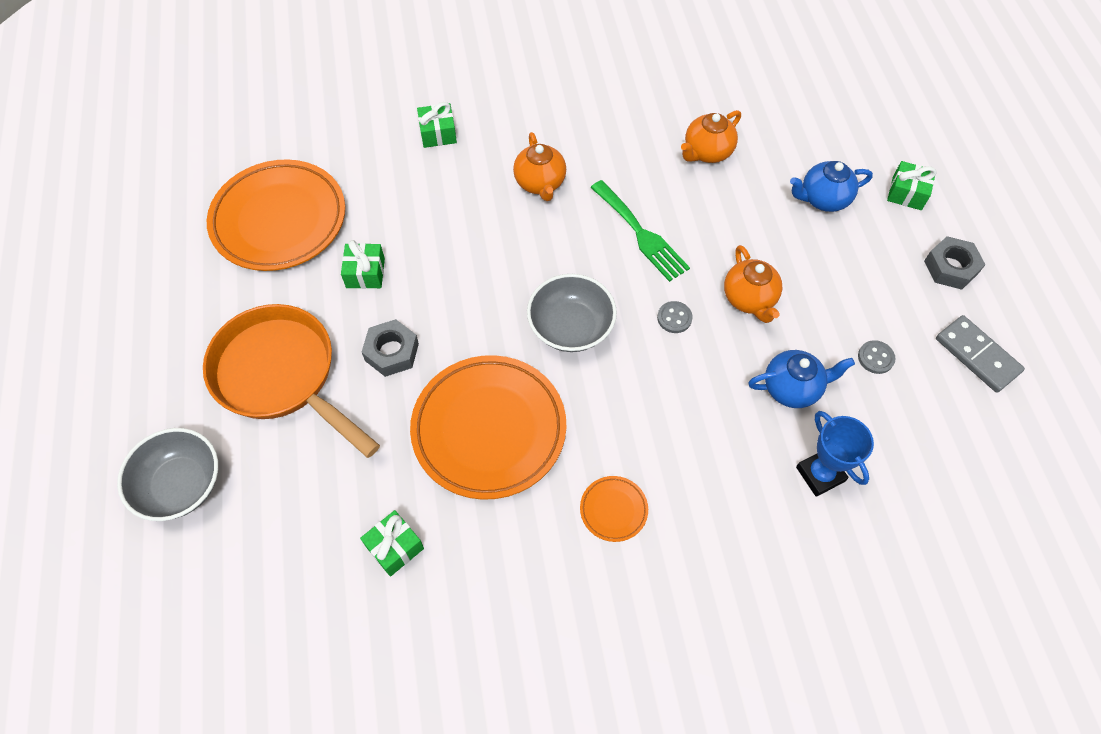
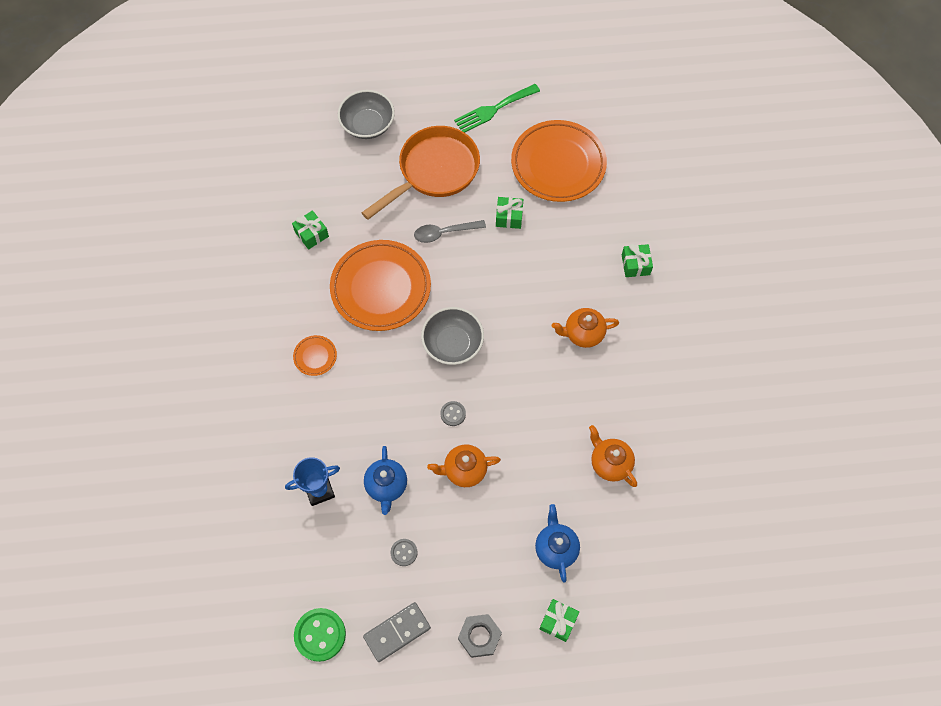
camera: 95 degrees right, 5 degrees up
grey nut [362,319,419,377] -> grey spoon [414,220,486,243]
green fork [590,180,690,282] -> green fork moved to [454,84,540,133]
none -> green button [294,608,346,662]

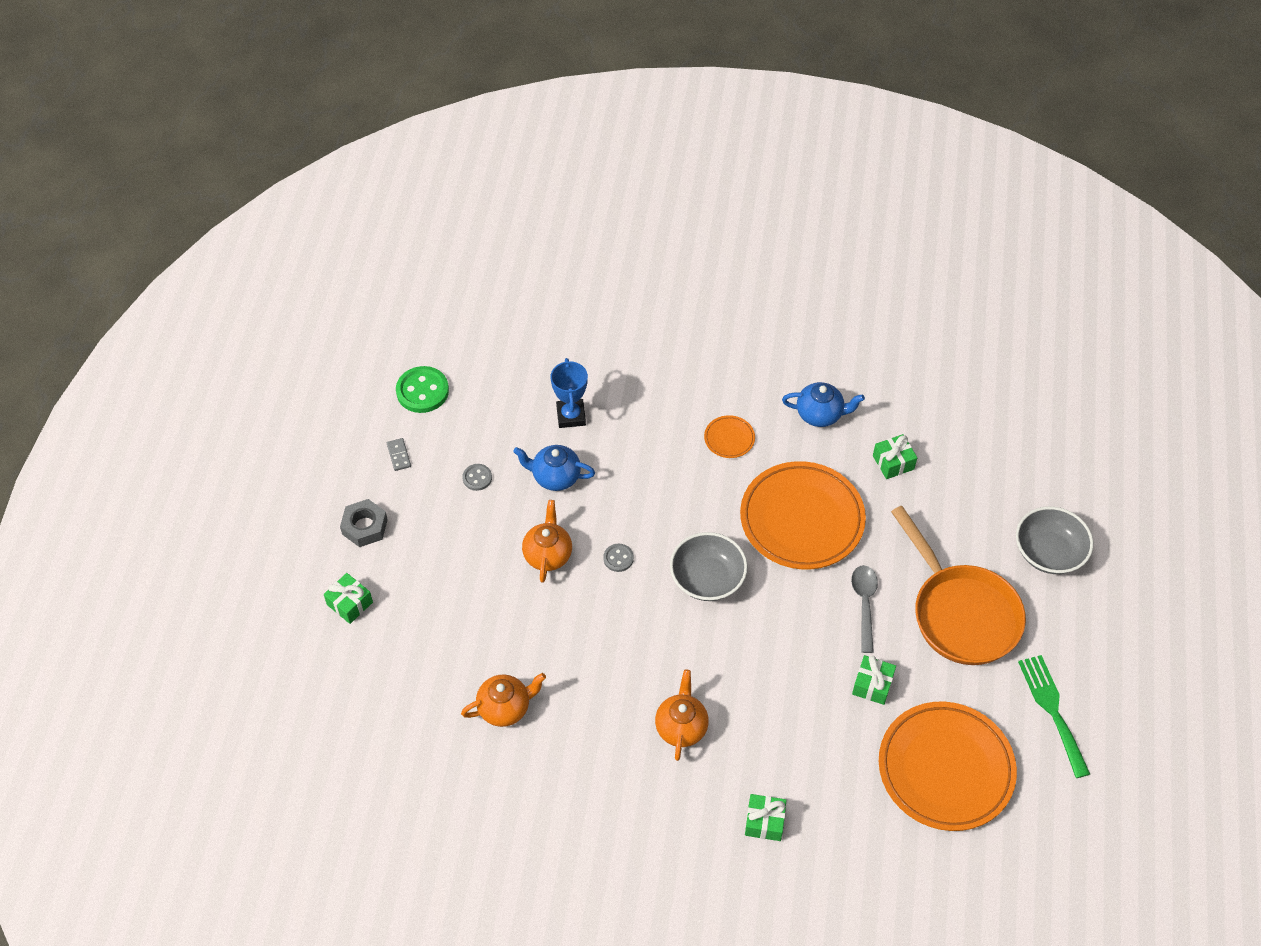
camera: 105 degrees right, 10 degrees down
grey domino [363,602,431,662] -> grey domino [387,438,411,471], size x0.53
blue teapot [535,504,580,582] -> blue teapot moved to [782,382,865,427]

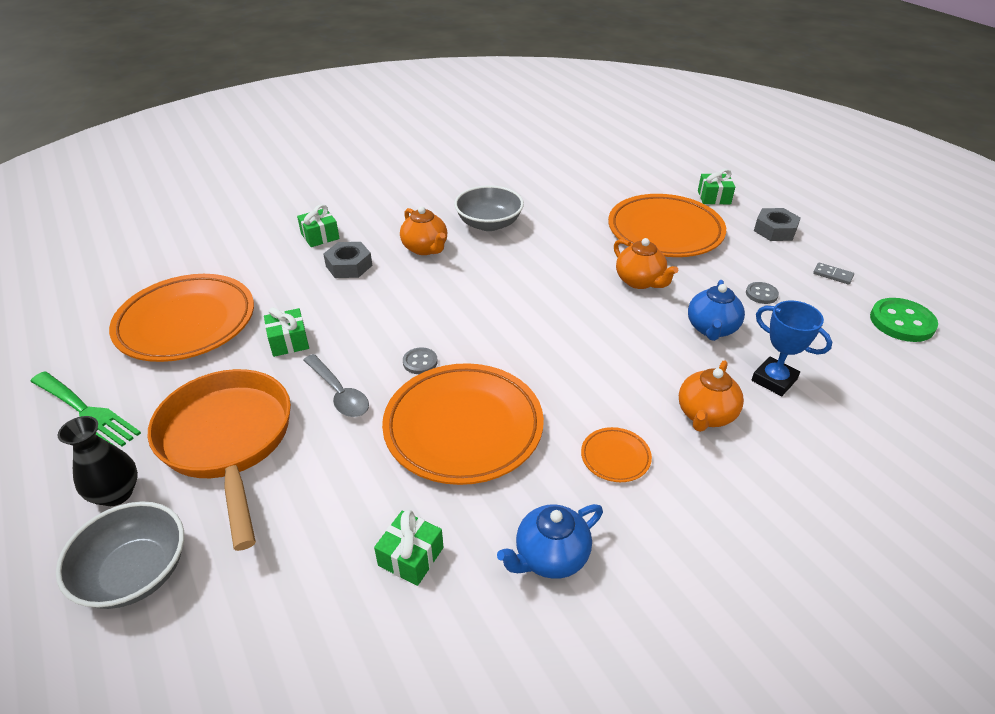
camera: 140 degrees right, 15 degrees down
orange teapot [461,673,546,727] -> orange teapot moved to [679,360,744,432]
blue teapot [513,445,595,491] -> blue teapot turned 135 degrees clockwise [688,280,745,341]
grey button [603,544,634,572] -> grey button moved to [403,347,438,374]
grey bowl [670,532,748,601] -> grey bowl moved to [454,185,524,231]
orange pan [891,506,1026,665] -> orange pan turned 45 degrees clockwise [148,369,291,551]
none -> black vase [58,416,138,506]
none -> grey nut [323,242,373,278]
none -> orange plate [608,194,726,257]

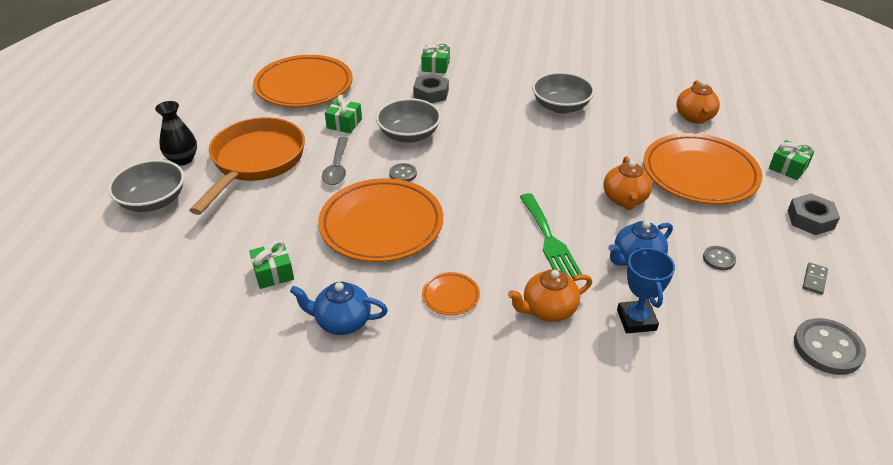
camera: 40 degrees right, 0 degrees up
green fork [30,371,141,447] -> green fork moved to [520,193,583,279]
orange teapot [400,206,447,255] -> orange teapot moved to [677,80,720,124]
grey domino [813,262,854,285] -> grey domino turned 45 degrees clockwise [803,262,828,295]
green button [870,298,938,342] -> grey button [794,318,866,375]
none -> grey bowl [376,98,441,143]

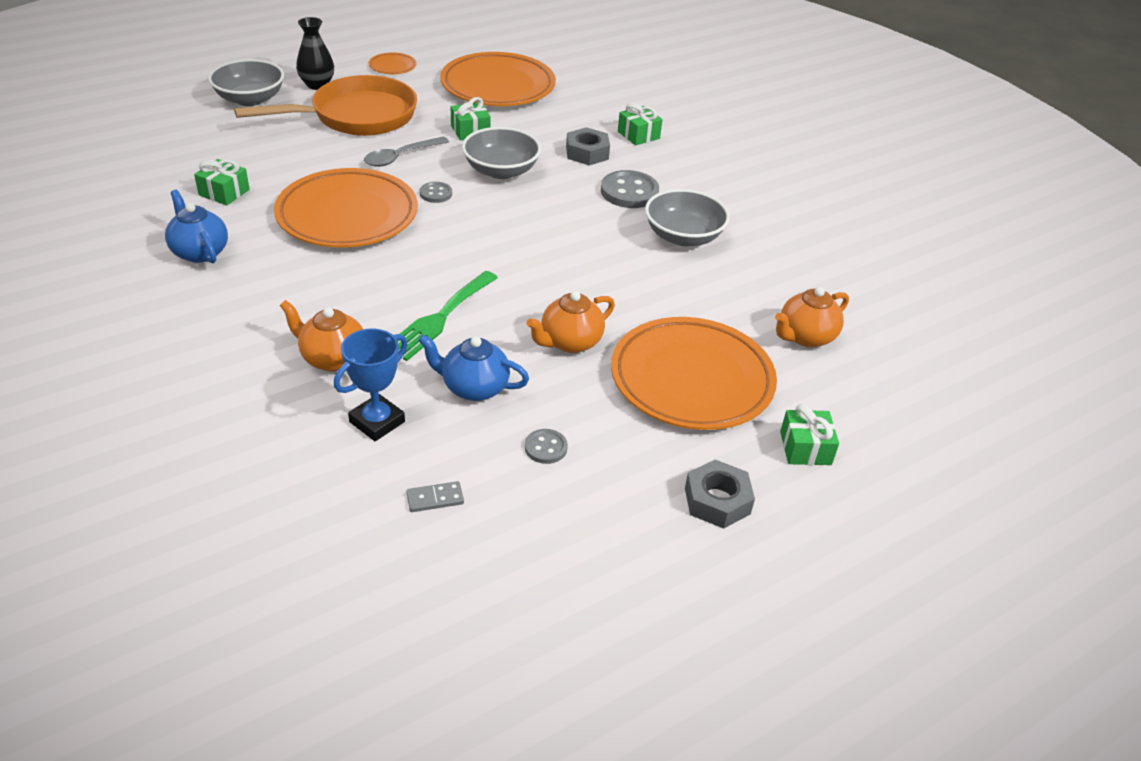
camera: 45 degrees right, 0 degrees up
orange plate [422,272,480,315] -> orange plate moved to [368,52,417,74]
grey button [794,318,866,375] -> grey button moved to [601,170,659,208]
grey domino [803,262,828,295] -> grey domino moved to [406,481,464,512]

